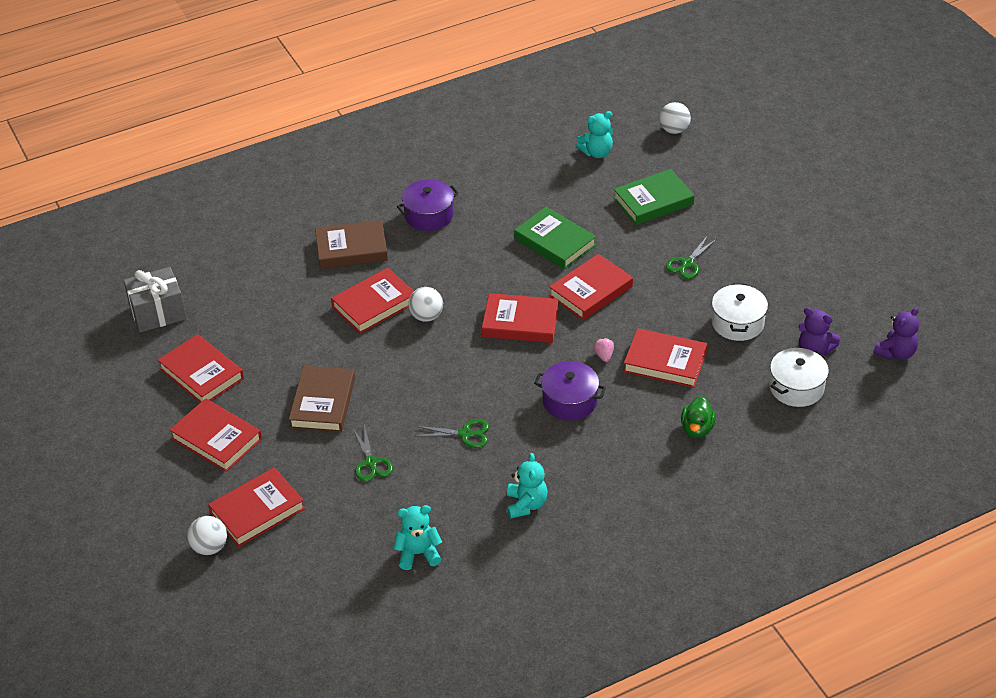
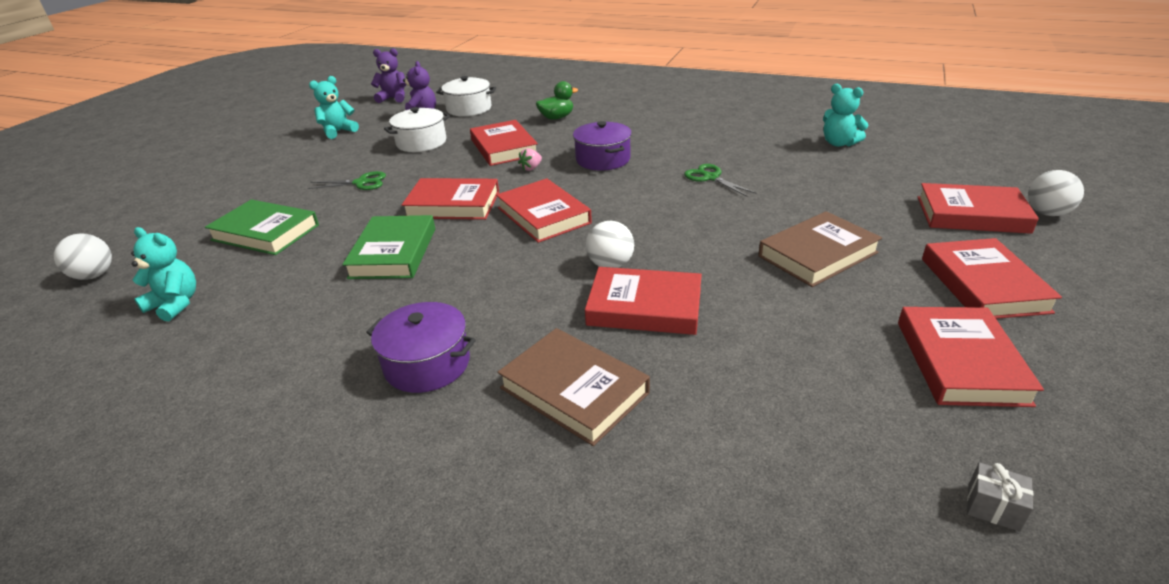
camera: 130 degrees left, 10 degrees down
grey gift [123,267,186,333] -> grey gift [967,462,1033,532], size x0.44
green scissors [352,425,393,482] -> none
turquoise teddy bear [507,453,548,519] -> turquoise teddy bear moved to [309,76,359,139]

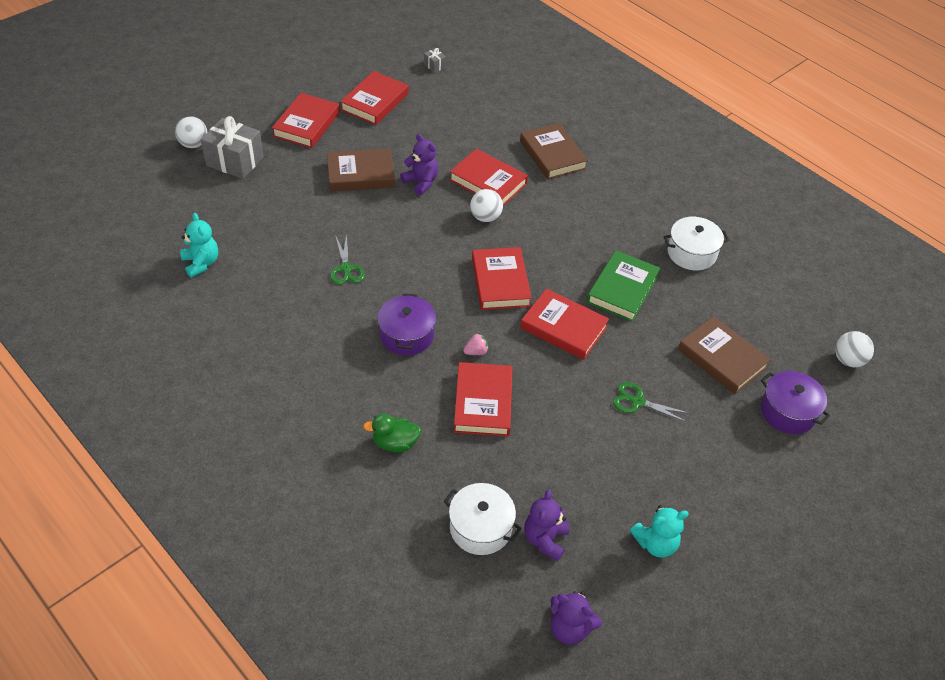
camera: 160 degrees left, 15 degrees up
turquoise teddy bear [131,227,196,321] -> none
green book [205,199,319,255] -> brown book [678,316,771,394]
purple pot [366,302,476,393] -> purple pot moved to [761,371,830,434]
white pot [384,107,450,152] -> white pot moved to [664,217,729,270]
red book [918,183,1039,234] -> grey gift [201,116,264,179]
none -> purple teddy bear [400,134,438,196]

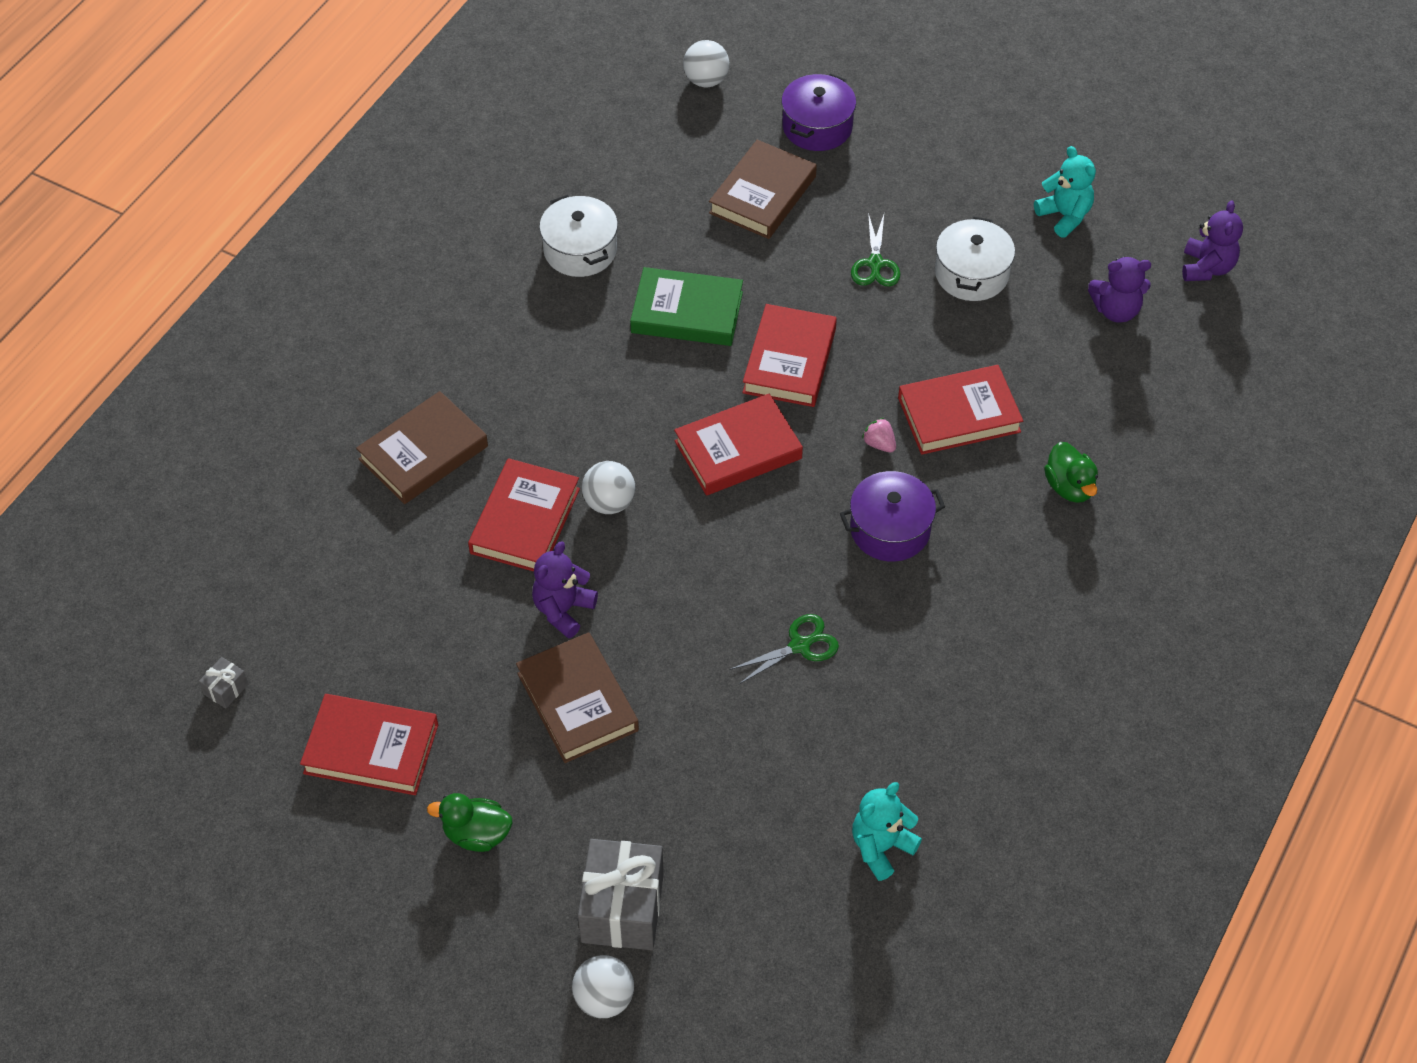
camera: 105 degrees left, 5 degrees up
red book [272,93,340,148] -> green duck [427,793,513,852]
white pot [444,483,522,555] -> white pot moved to [935,216,1015,301]

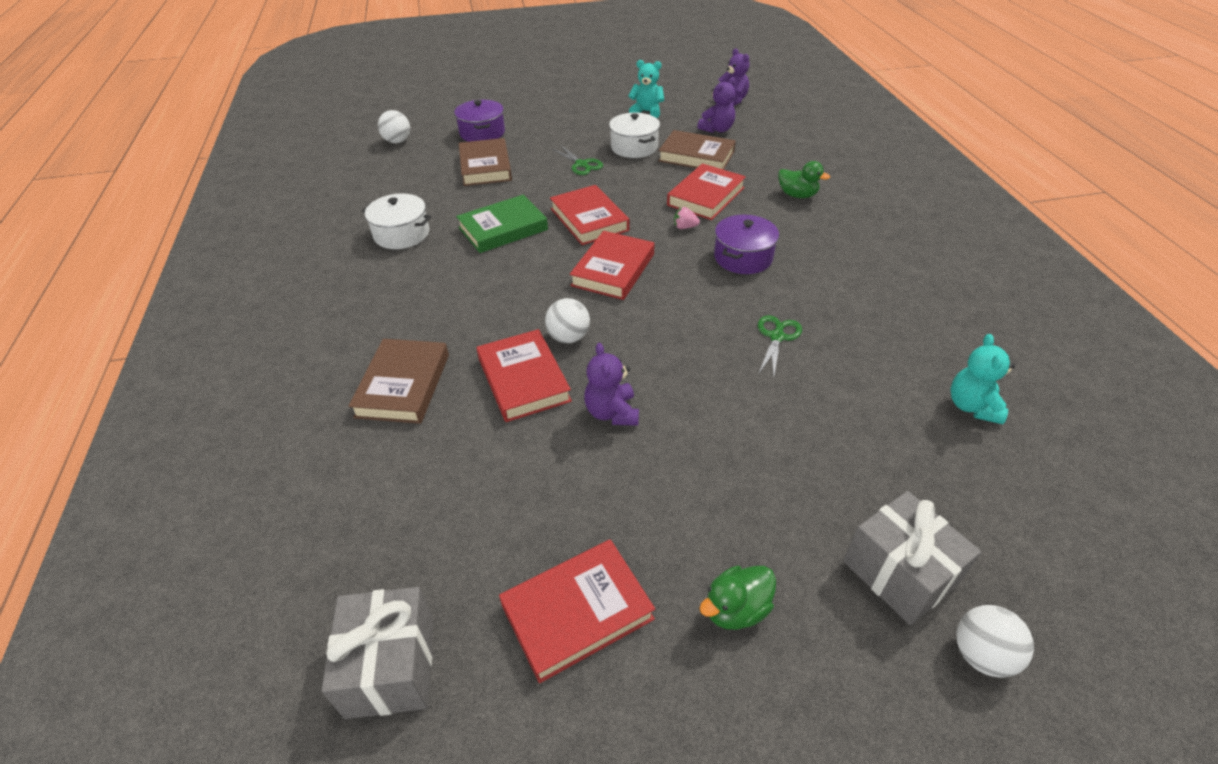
camera: 40 degrees left, 10 degrees down
grey gift [199,657,248,709] -> grey gift [322,587,434,719], size x2.29
brown book [516,632,639,763] -> brown book moved to [658,130,736,170]

